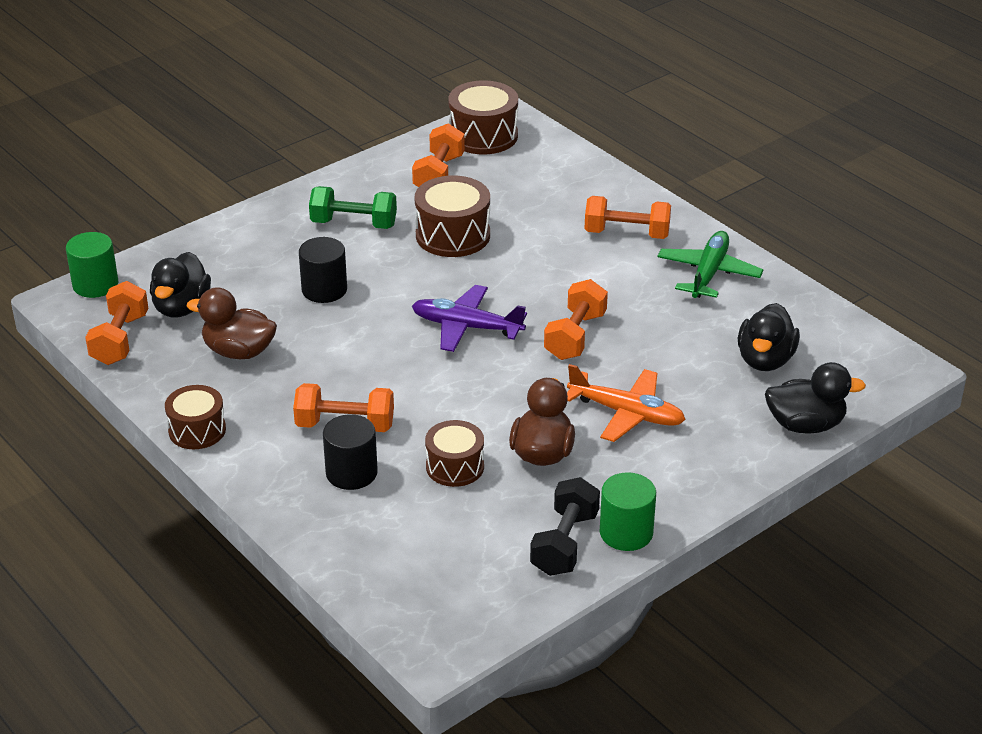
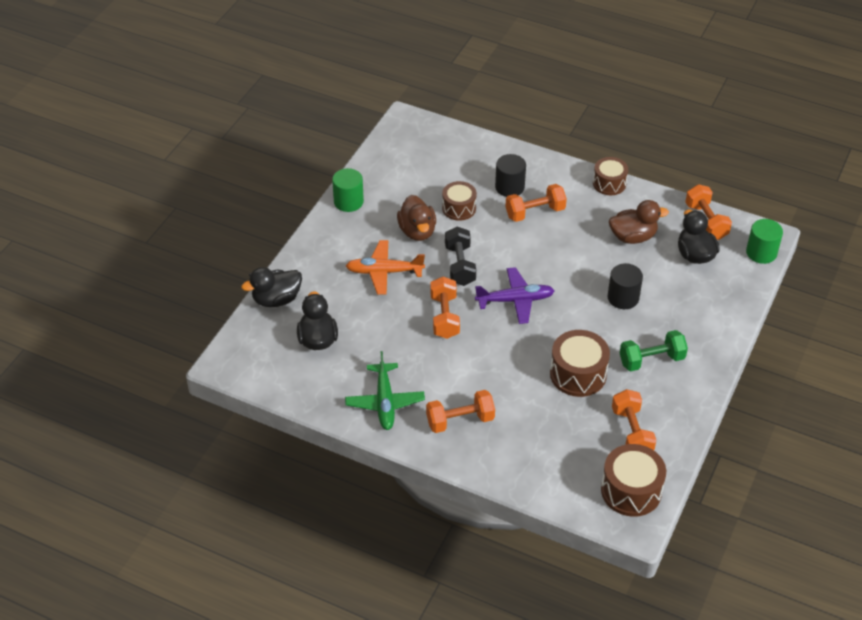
camera: 155 degrees right, 10 degrees up
black dumbbell [530,477,600,576] -> black dumbbell moved to [445,227,476,286]

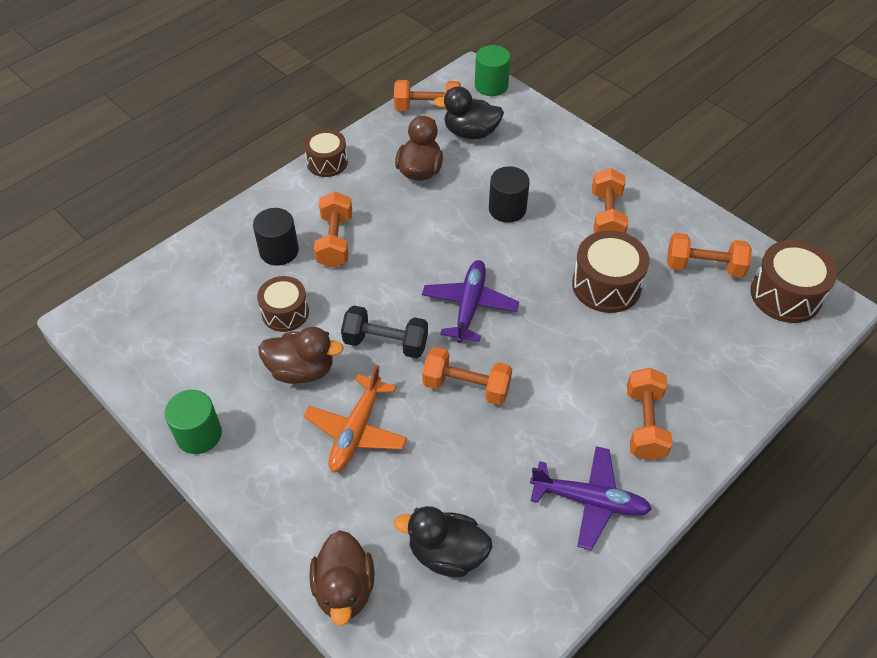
camera: 70 degrees left, 5 degrees up
black duck [241,267,302,307] -> brown duck [309,530,374,626]
green plane [345,351,425,430] -> purple plane [530,446,652,550]
green dumbbell [620,330,688,371] -> orange dumbbell [592,168,628,233]

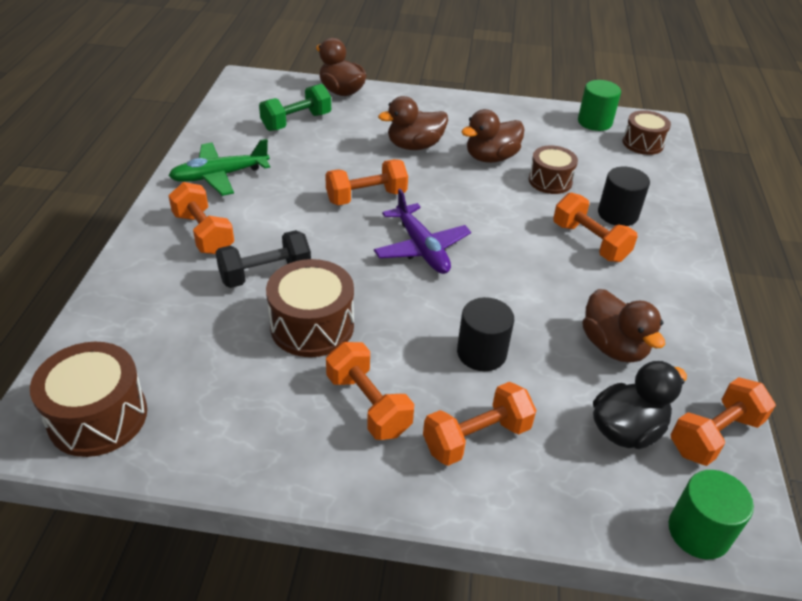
camera: 140 degrees right, 10 degrees down
green cylinder [165,390,222,454] -> green cylinder moved to [578,80,621,131]
brown drum [304,129,348,177] -> brown drum moved to [622,110,671,155]
orange plane [304,365,407,473] -> brown duck [378,96,448,150]
black dumbbell [341,305,428,358] -> black dumbbell moved to [215,230,311,288]
black duck [394,506,493,577] -> green dumbbell [259,84,331,131]
purple plane [530,446,652,550] -> green plane [169,139,270,196]
orange dumbbell [667,233,752,278] -> orange dumbbell moved to [423,382,536,466]

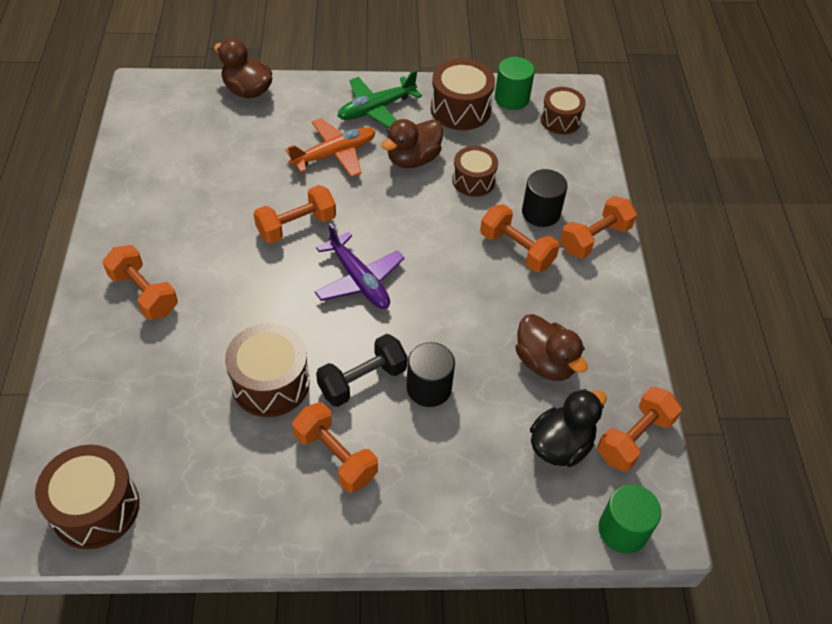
camera: 10 degrees left, 10 degrees up
green plane [169,139,270,196] -> green plane moved to [337,71,422,128]
black dumbbell [215,230,311,288] -> black dumbbell moved to [316,334,408,407]
green dumbbell [259,84,331,131] -> none
brown duck [378,96,448,150] -> orange plane [285,118,376,177]
orange dumbbell [423,382,536,466] -> orange dumbbell moved to [560,196,637,259]
none -> brown drum [431,59,495,130]

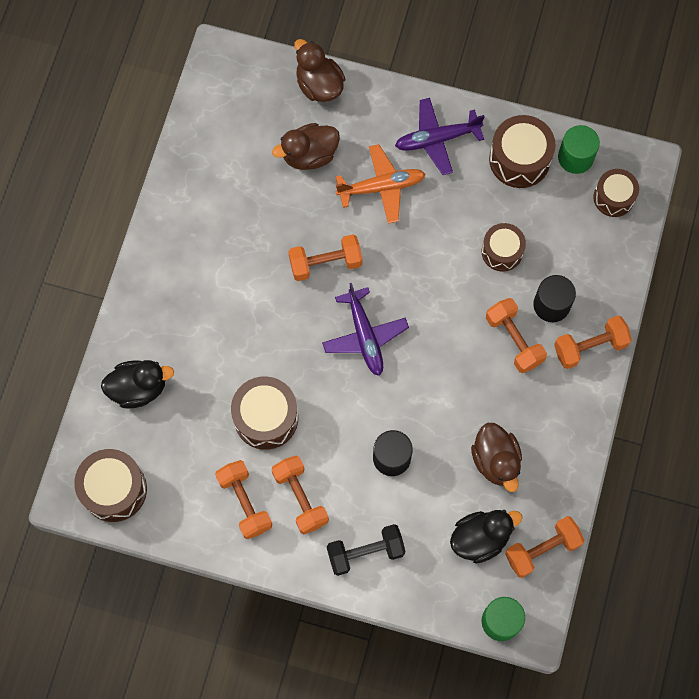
camera: 20 degrees right, 20 degrees up
orange dumbbell [103,245,178,320] -> orange dumbbell moved to [215,460,272,539]
black dumbbell [316,334,408,407] -> black dumbbell moved to [327,524,405,576]
green plane [337,71,422,128] -> purple plane [395,98,484,175]
brown duck [381,119,443,168] -> brown duck moved to [272,123,340,170]
none -> black duck [101,360,174,409]

